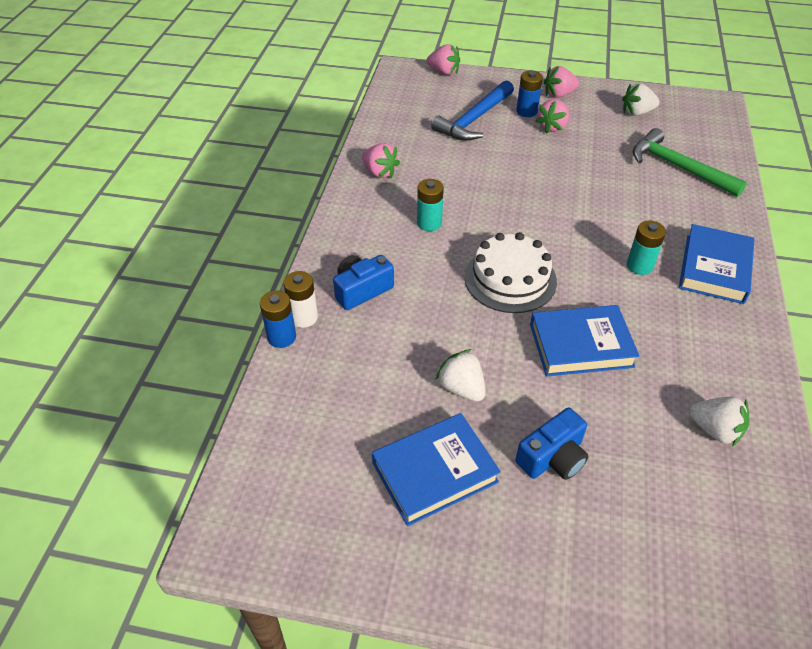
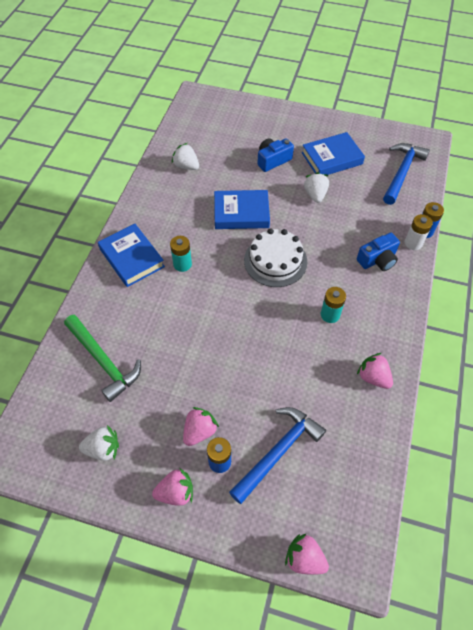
camera: 175 degrees left, 10 degrees up
white strawberry [436,349,486,402] -> white strawberry turned 150 degrees counterclockwise [304,172,329,203]
blue book [679,224,755,304] -> blue book turned 60 degrees counterclockwise [98,224,165,287]
none -> blue hammer [383,143,430,205]

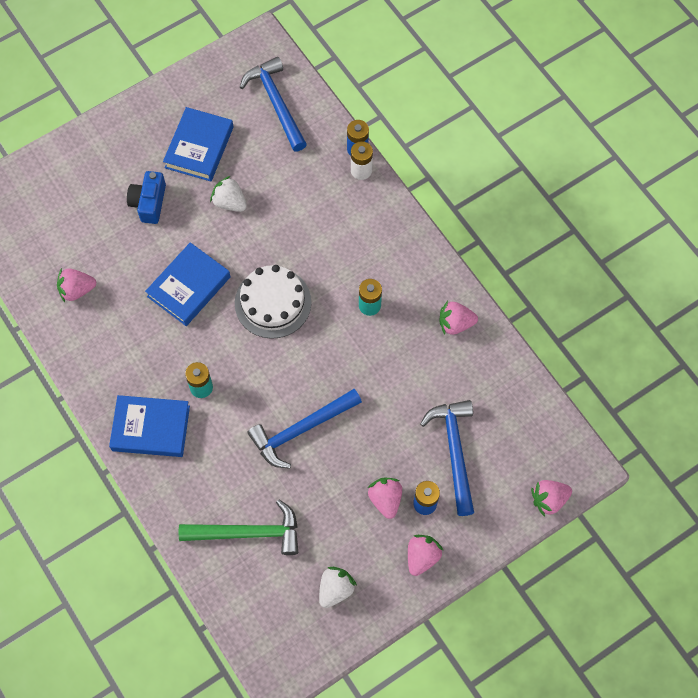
camera: 50 degrees left, 10 degrees up
white strawberry [172,143,199,170] -> pink strawberry [57,268,96,302]
blue camera [357,232,400,271] -> none
none -> blue hammer [247,389,362,469]

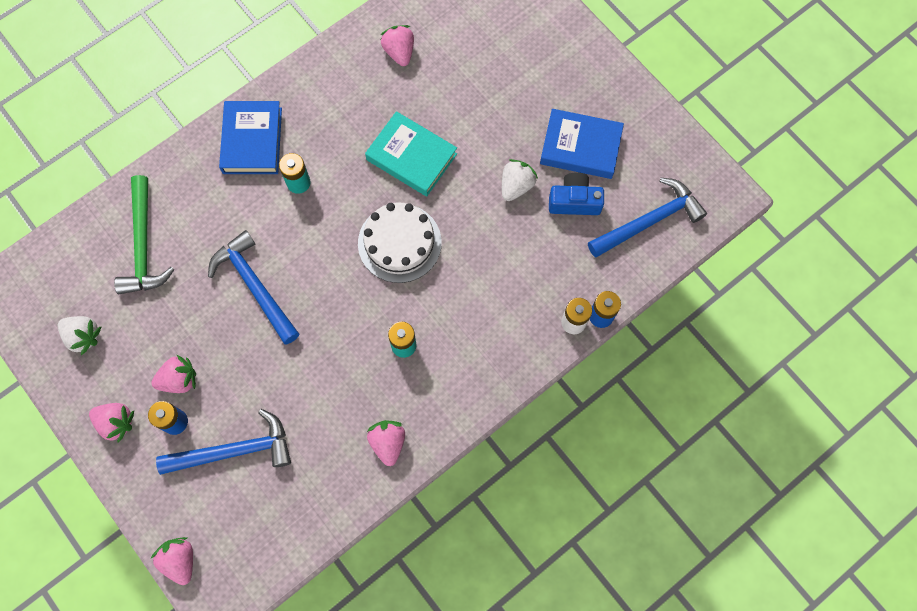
camera: 85 degrees right, 5 degrees up
blue camera [127,171,166,224] -> blue camera moved to [549,172,604,215]
blue book [145,242,230,326] -> turquoise book [365,111,457,196]

